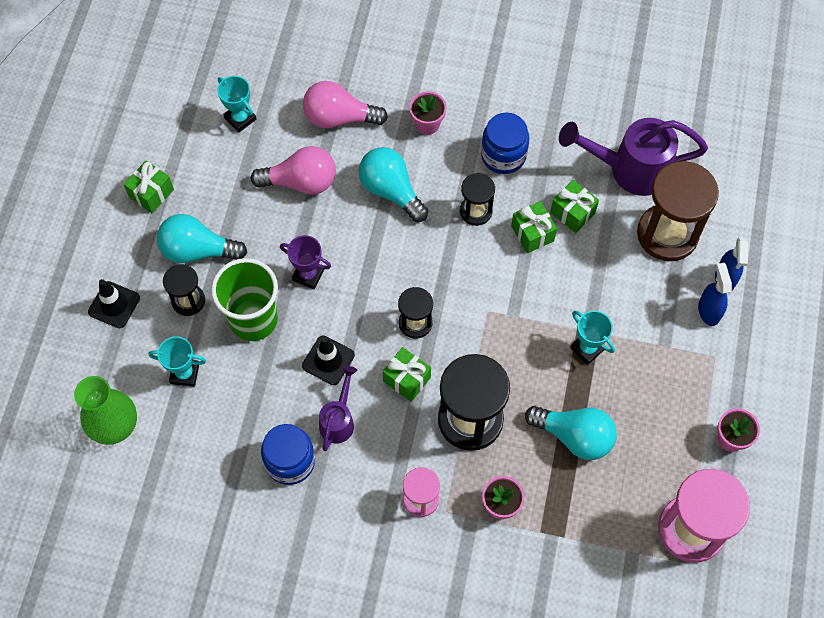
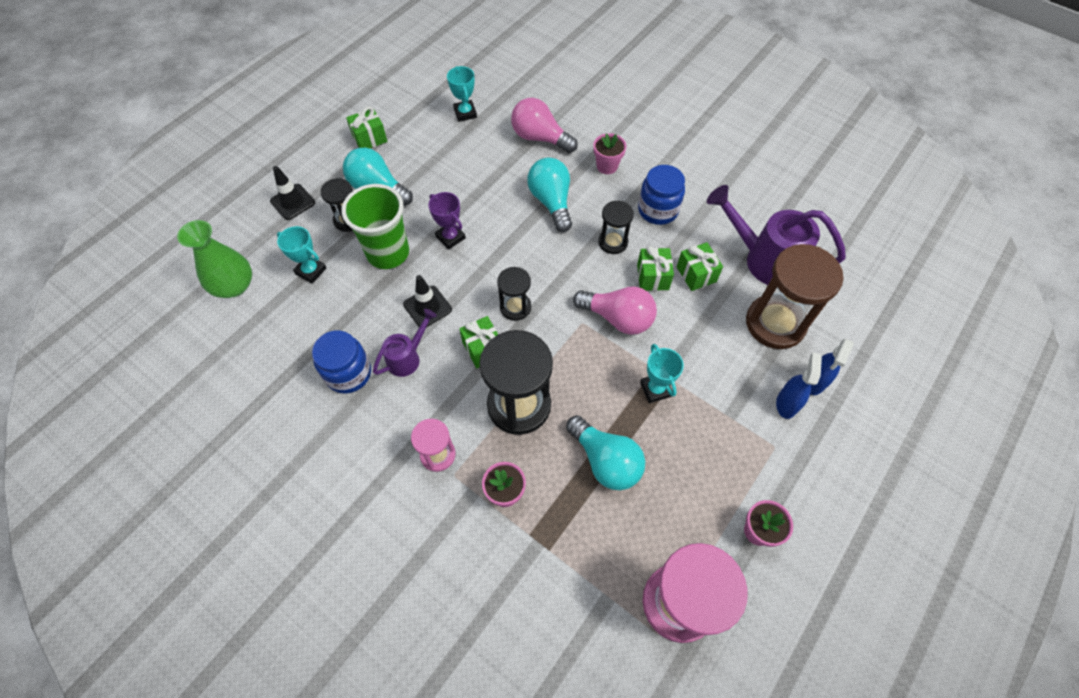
camera: 25 degrees right, 5 degrees down
pink light bulb [251,146,336,195] -> pink light bulb moved to [573,286,657,335]

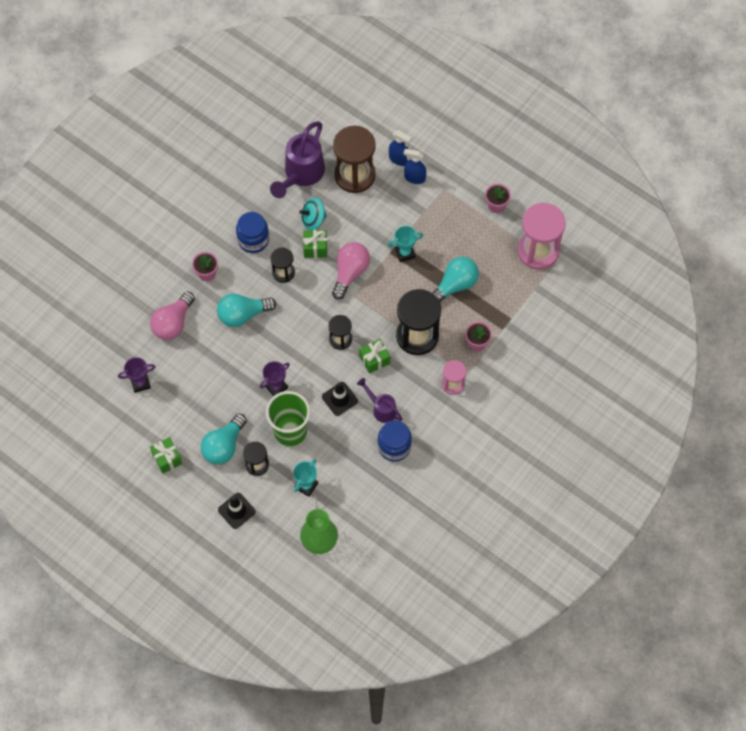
camera: 90 degrees left, 5 degrees up
turquoise trophy [447,66,477,122] -> purple trophy [118,357,156,393]
green gift [677,242,723,291] -> turquoise spinning top [299,198,327,230]

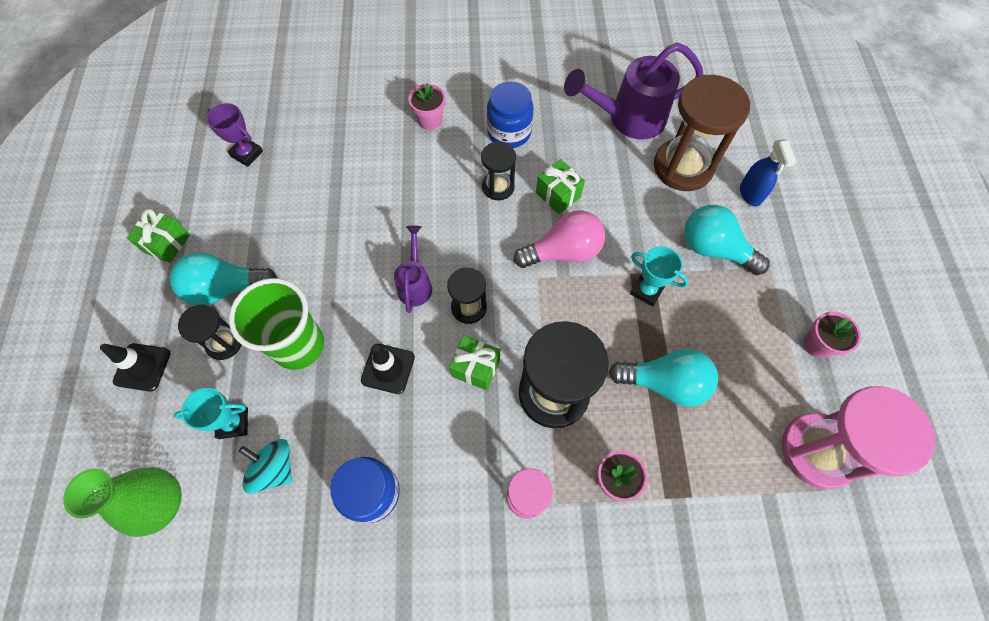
camera: 50 degrees right, 0 degrees up
pink light bulb [150,291,195,340] -> none
turquoise light bulb [217,294,276,327] -> turquoise light bulb moved to [684,205,770,275]
purple trophy [260,361,290,396] -> none
turquoise spinning top [299,198,327,230] -> turquoise spinning top moved to [239,439,292,493]
purple watering can [357,378,403,423] -> purple watering can moved to [394,226,432,313]
blue spray bottle [404,149,426,184] -> none

